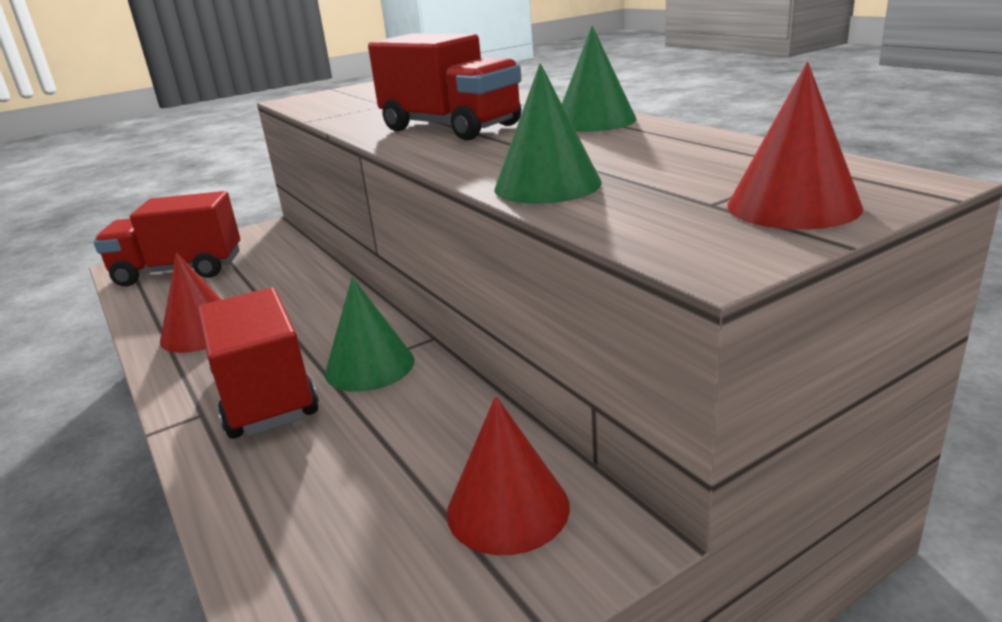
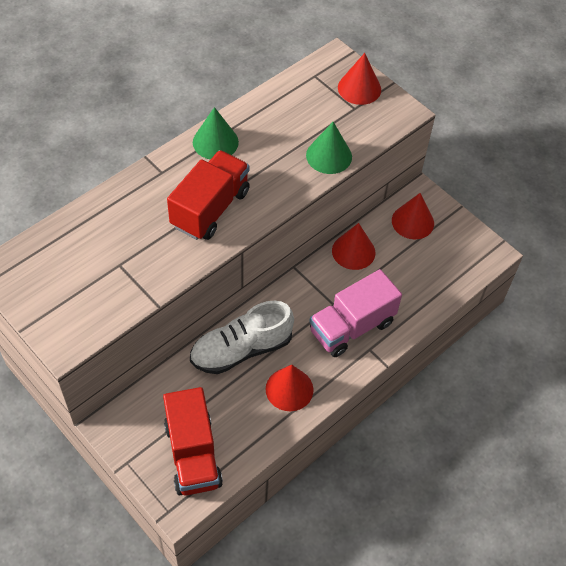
camera: 105 degrees left, 30 degrees up
red truck [198,288,319,439] -> pink truck [309,269,402,357]
green cone [325,277,415,392] -> none
none -> white shoe [190,301,294,374]
none -> red cone [332,223,375,270]

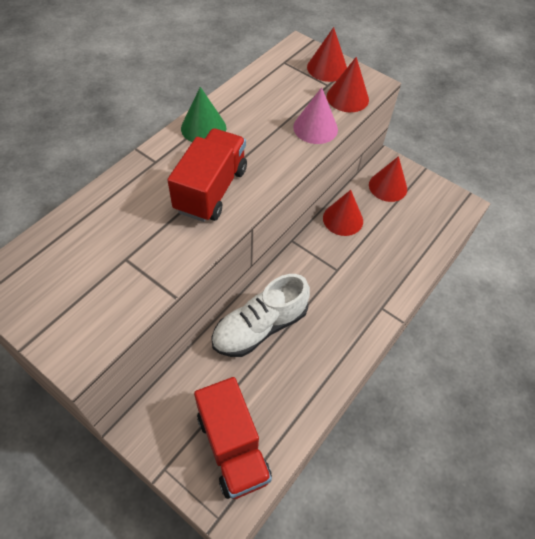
camera: 10 degrees left, 0 degrees up
red cone [266,365,314,411] -> red cone moved to [327,57,369,112]
green cone [306,122,352,174] -> pink cone [293,87,338,144]
pink truck [309,269,402,357] -> none

